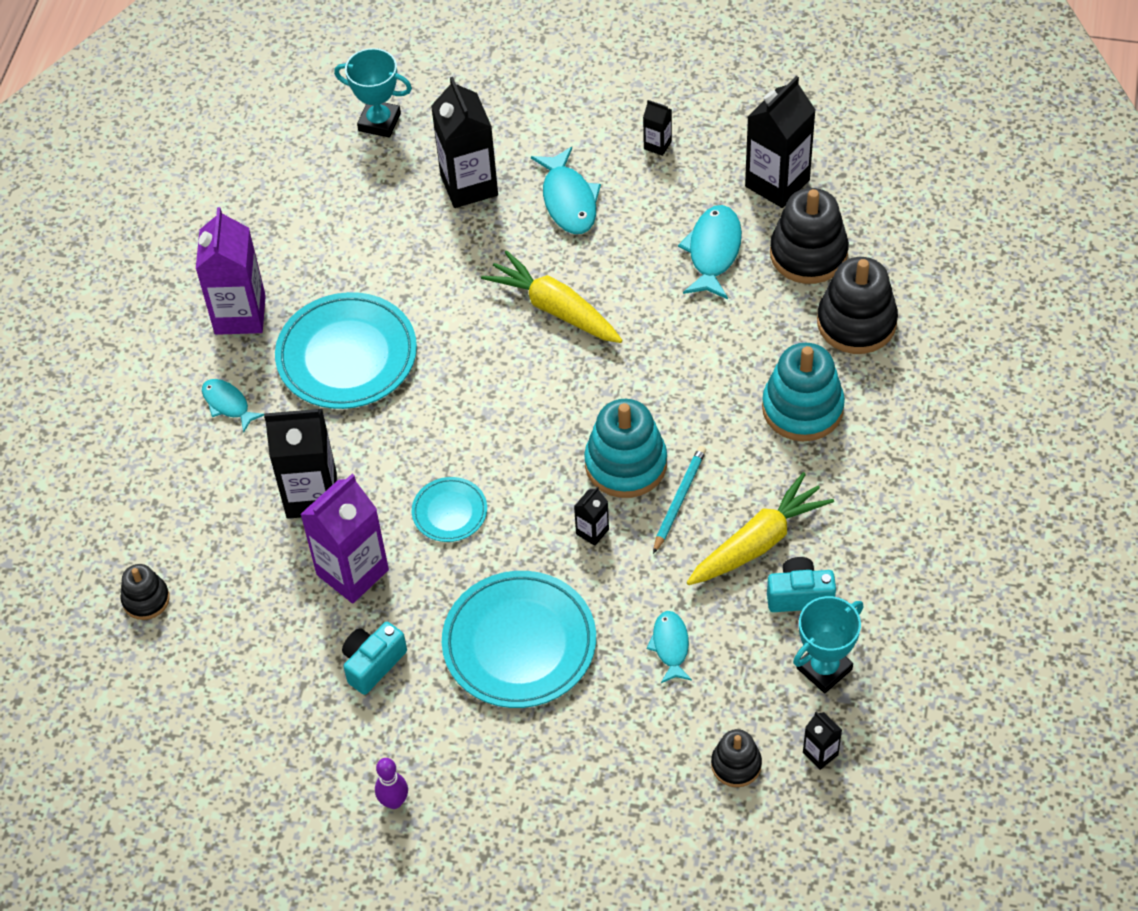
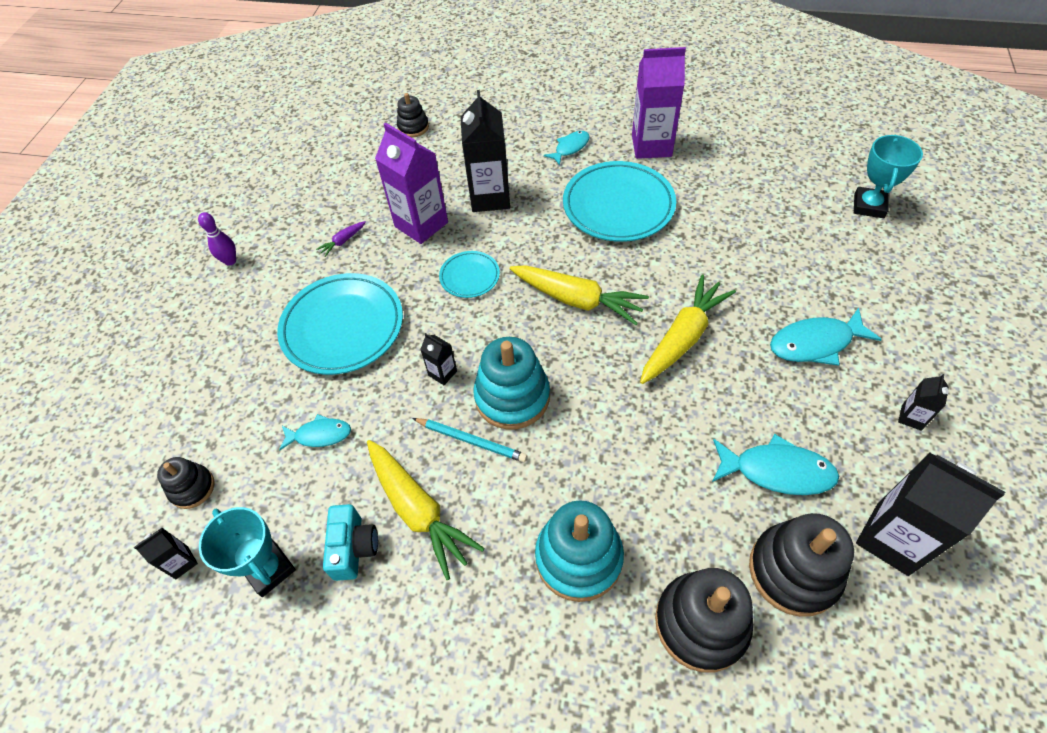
camera: 90 degrees right, 0 degrees up
turquoise camera [342,622,407,695] -> purple carrot [316,221,366,257]
black carton [431,77,498,208] -> none
none -> yellow carrot [510,265,649,325]

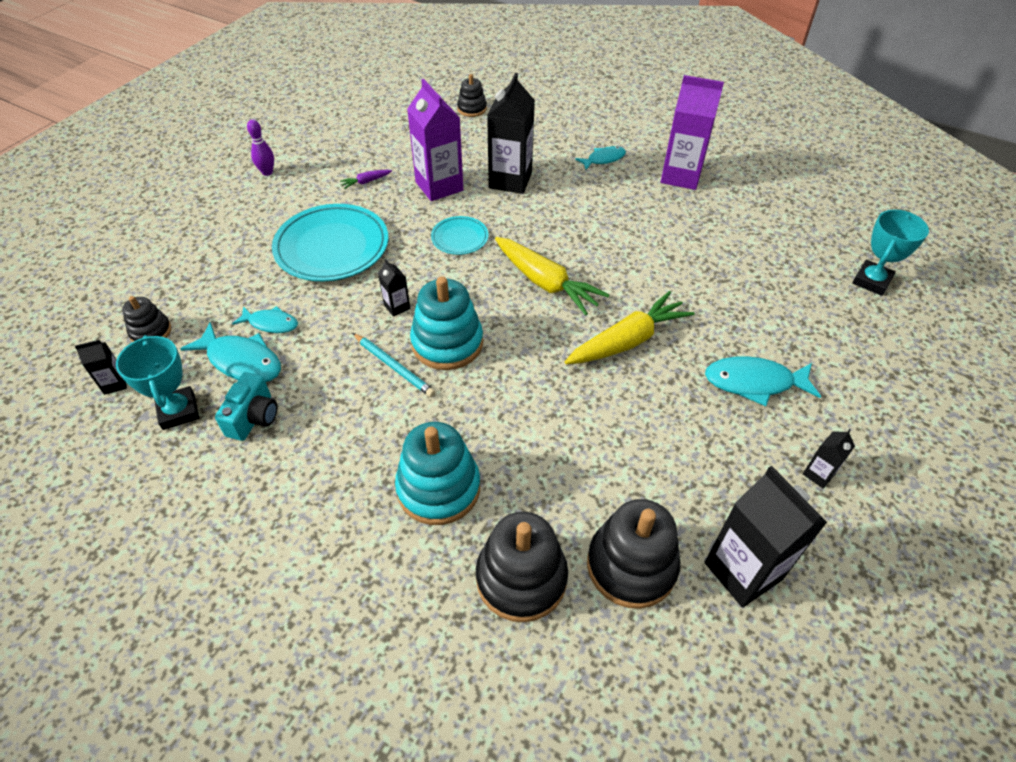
camera: 15 degrees right, 5 degrees down
yellow carrot [367,440,485,580] -> none
turquoise plate [563,161,676,242] -> none
turquoise fish [712,434,839,495] -> turquoise fish moved to [180,322,281,382]

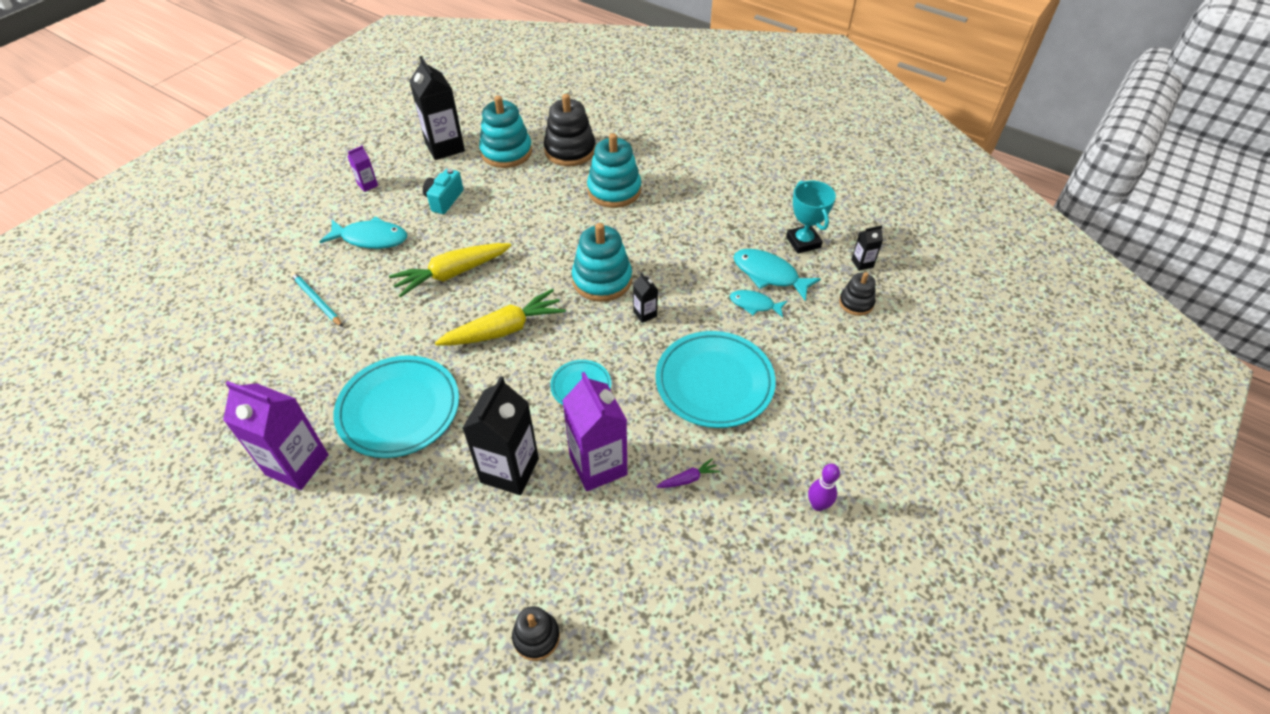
camera: 175 degrees left, 0 degrees up
turquoise camera [215,372,278,441] -> turquoise camera moved to [423,168,463,214]
turquoise pencil [353,333,435,397] -> turquoise pencil moved to [290,272,343,327]
yellow carrot [495,237,609,316] -> yellow carrot turned 105 degrees clockwise [435,289,566,346]
turquoise fish [575,146,626,170] -> none
black stacking toy [587,499,680,609] -> turquoise stacking toy [479,95,532,168]
black carton [803,429,855,488] -> purple carton [348,145,378,192]
turquoise trophy [852,210,929,296] -> none
none -> turquoise plate [334,355,459,458]

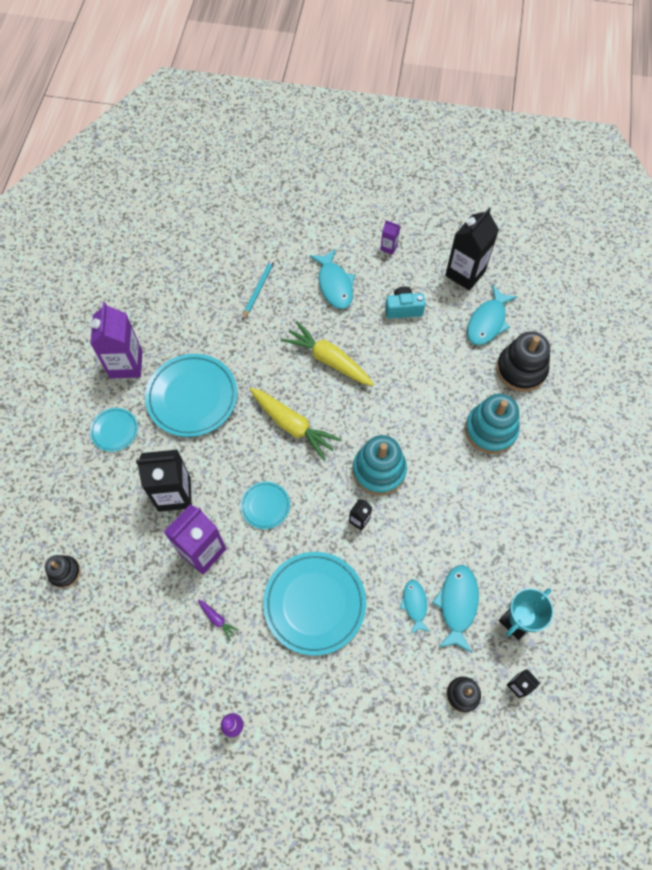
camera: 65 degrees right, 15 degrees up
turquoise stacking toy [479,95,532,168] -> turquoise fish [467,285,517,345]
none -> turquoise plate [90,408,138,452]

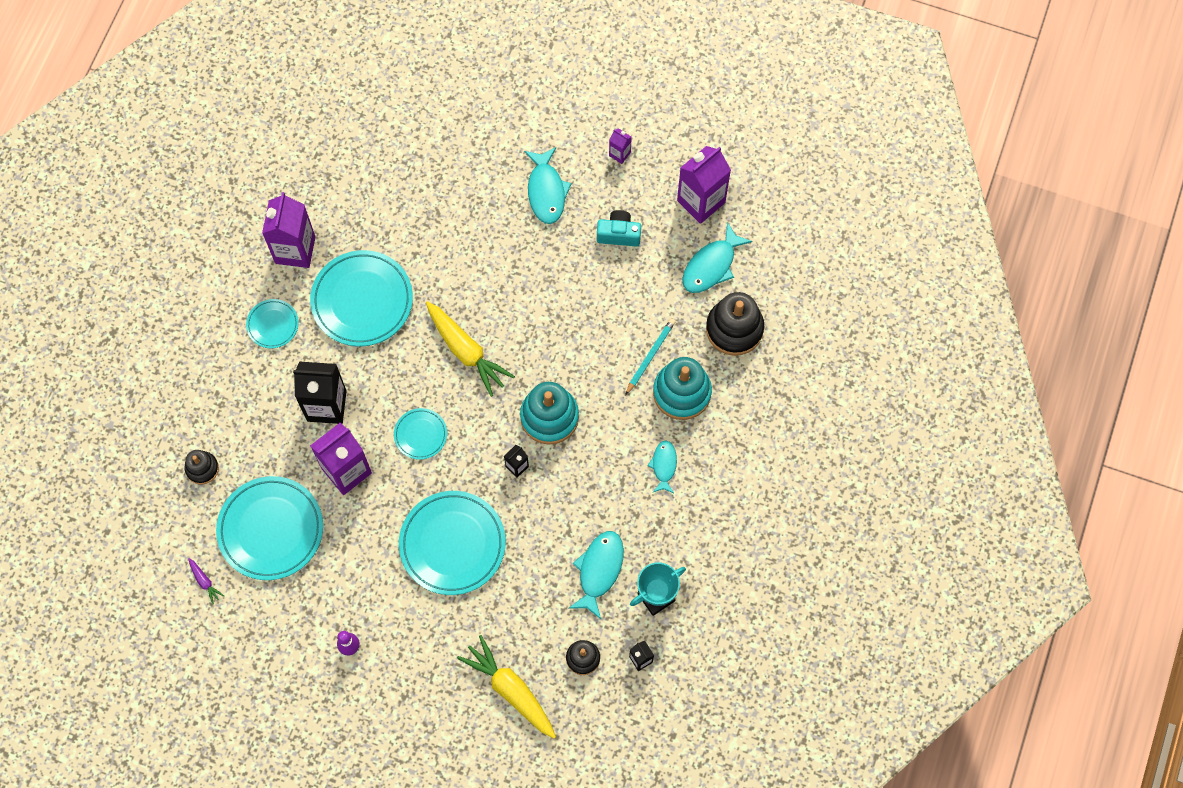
camera: 10 degrees right, 5 degrees up
purple carrot [198,600,239,641] -> purple carrot moved to [188,558,224,604]
turquoise pencil [242,258,275,320] -> turquoise pencil moved to [625,319,676,395]
yellow carrot [281,321,374,386] -> yellow carrot moved to [457,635,556,739]
turquoise fish [400,580,431,634] -> turquoise fish moved to [647,441,677,493]
black carton [445,208,499,291] -> purple carton [677,146,731,224]
none -> turquoise plate [216,476,323,580]

